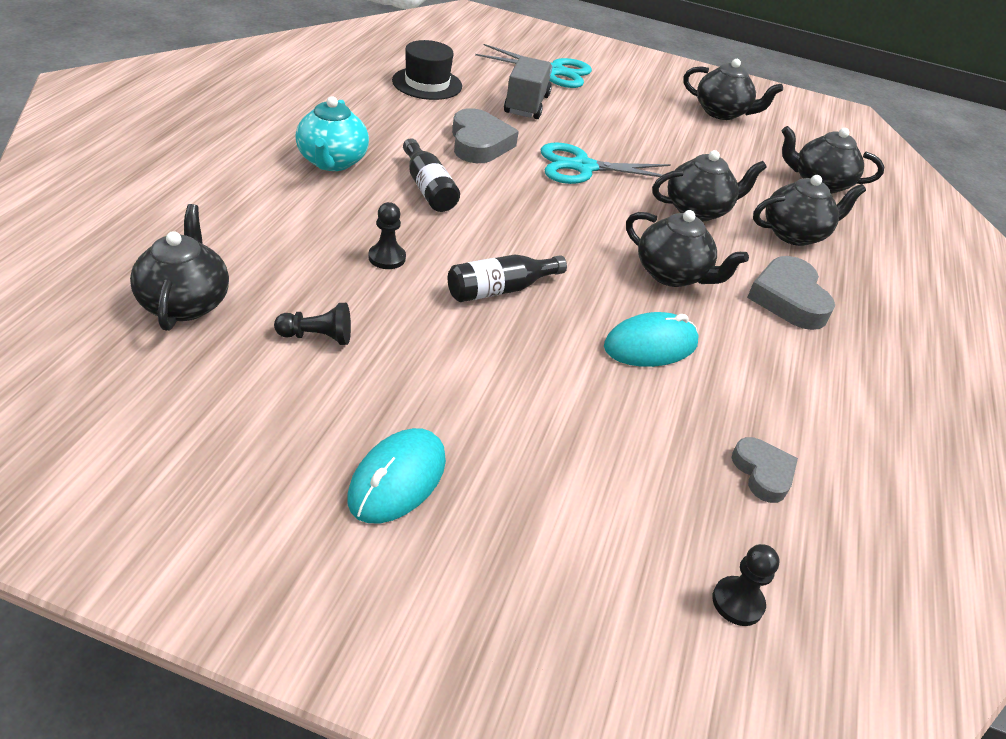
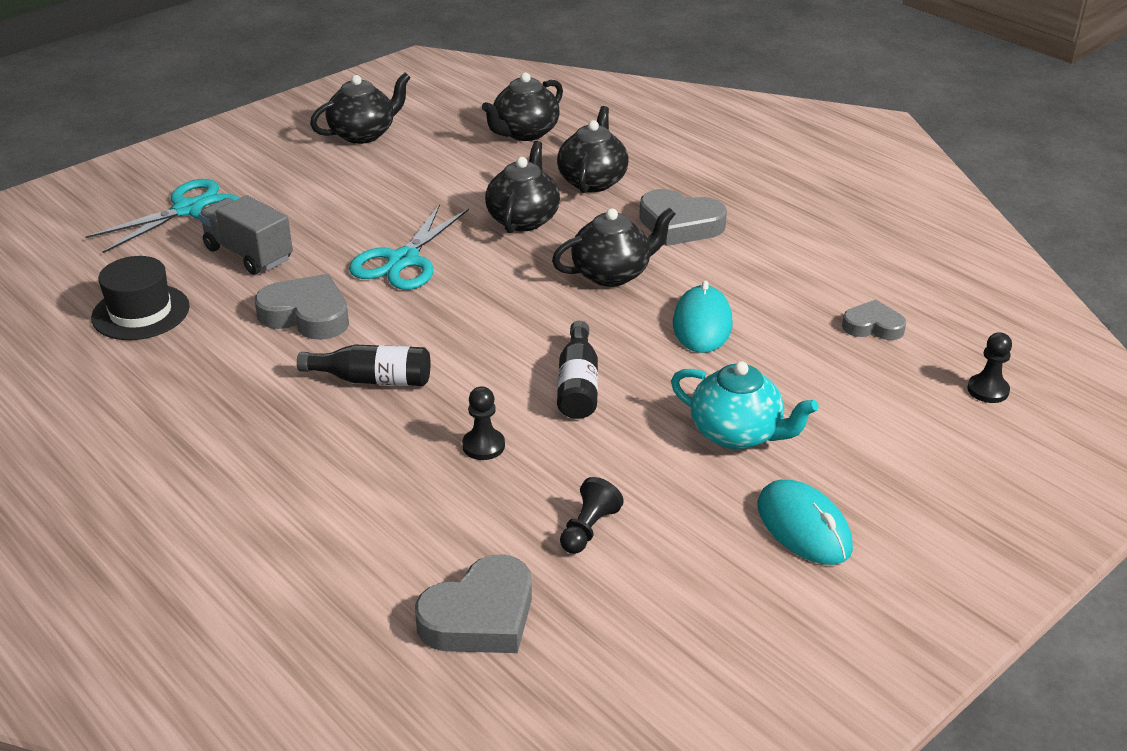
camera: 55 degrees left, 5 degrees down
black teapot [130,204,229,331] -> grey heart [415,554,532,653]
turquoise teapot [295,96,369,171] -> turquoise teapot moved to [671,361,818,450]

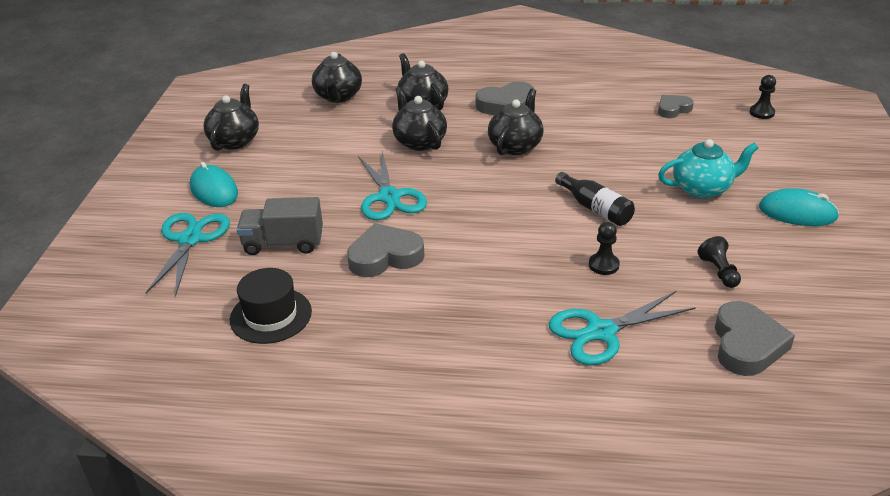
camera: 40 degrees left, 0 degrees up
black bottle [297,345,430,386] -> none
turquoise mouse [673,280,733,353] -> turquoise mouse moved to [190,162,238,207]
none -> turquoise scissors [549,291,696,365]

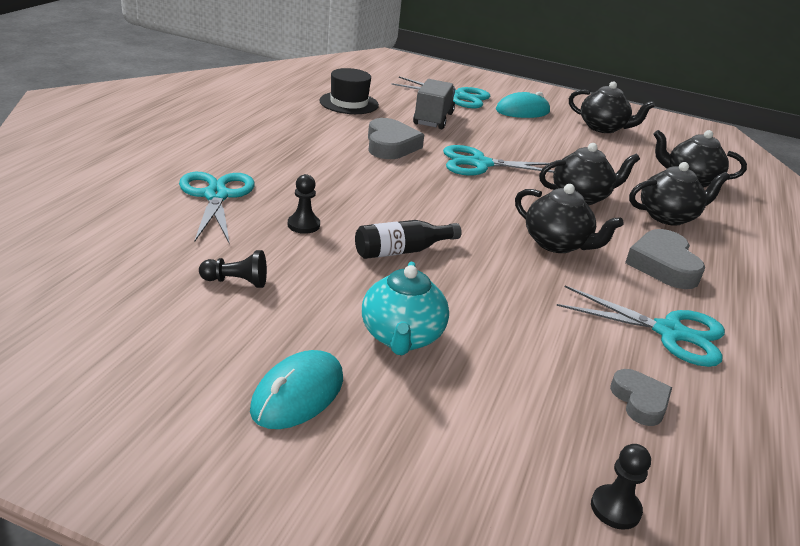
camera: 100 degrees right, 5 degrees down
grey heart [715,301,795,376] -> none
none -> turquoise scissors [557,286,725,367]

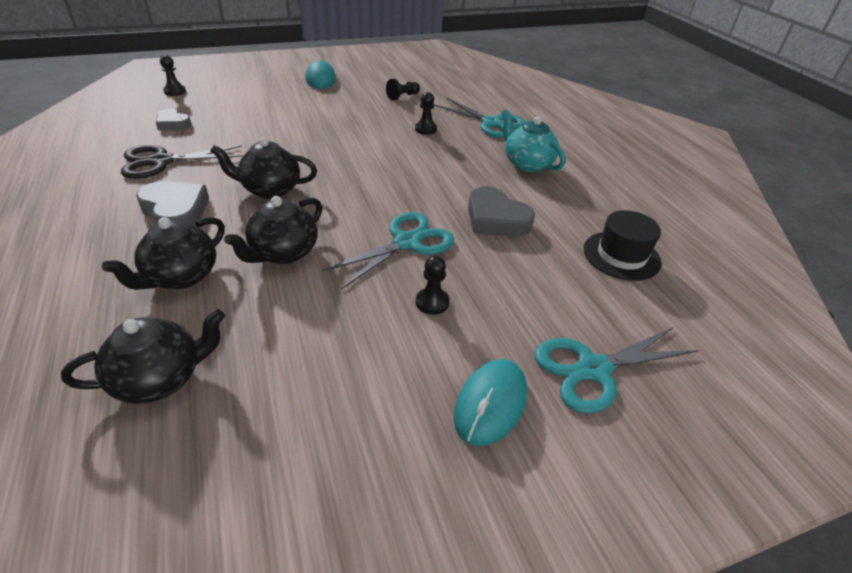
camera: 140 degrees right, 10 degrees up
black bottle [355,220,462,259] -> none
turquoise teapot [362,262,449,356] -> turquoise teapot moved to [502,109,565,172]
grey truck [413,79,455,129] -> none
turquoise scissors [557,286,725,367] -> black scissors [121,145,243,179]
black teapot [569,81,655,133] -> none
none -> black pawn [416,256,450,315]

